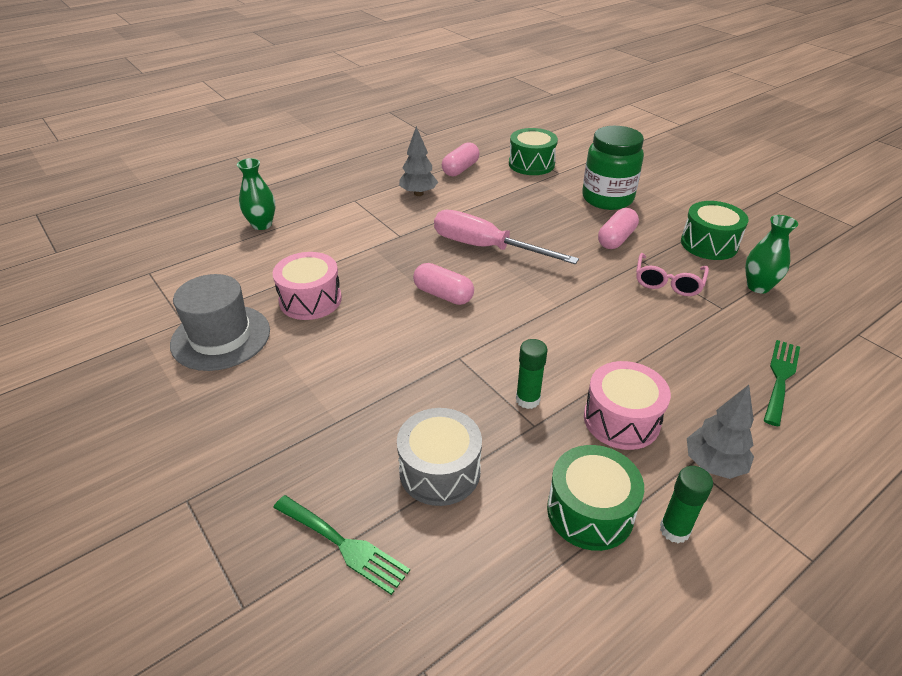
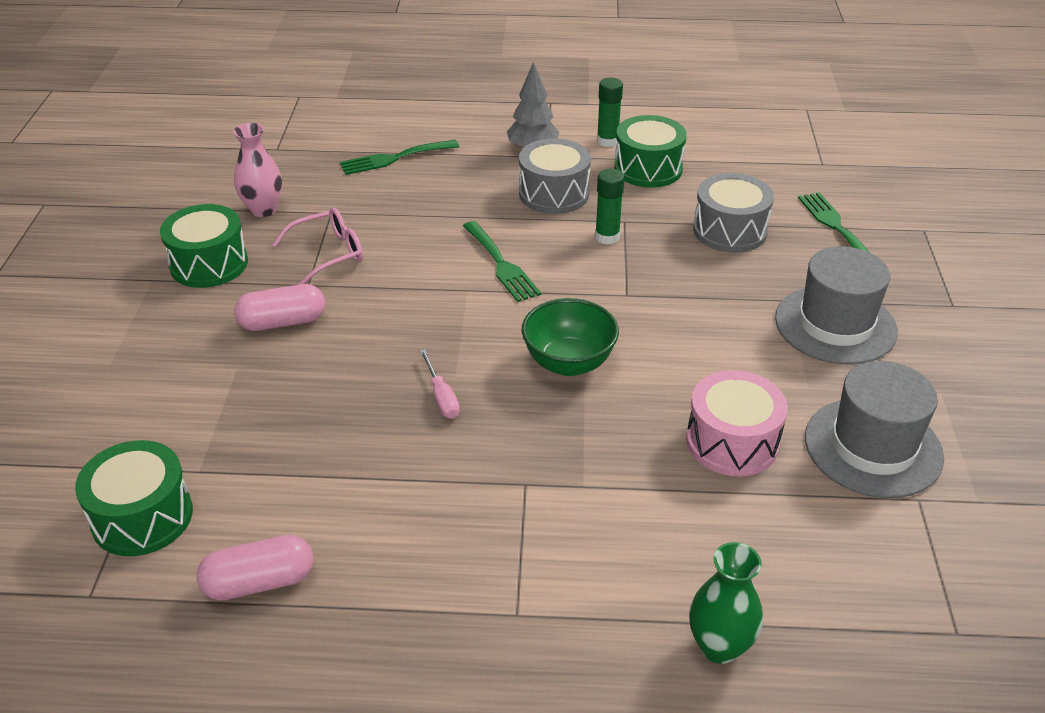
camera: 140 degrees left, 0 degrees up
grey tree [399,126,438,196] -> none
pink capsule [413,263,474,305] -> green bowl [522,298,619,376]
pink screwdriver [434,210,579,264] -> pink screwdriver [420,349,460,419], size x0.42
green jar [582,126,644,210] -> none
pink drum [584,361,671,450] -> grey drum [519,138,591,214]
green vase [745,215,798,293] -> pink vase [233,123,282,217]
none -> green fork [463,221,541,302]
none -> grey hat [775,246,898,365]

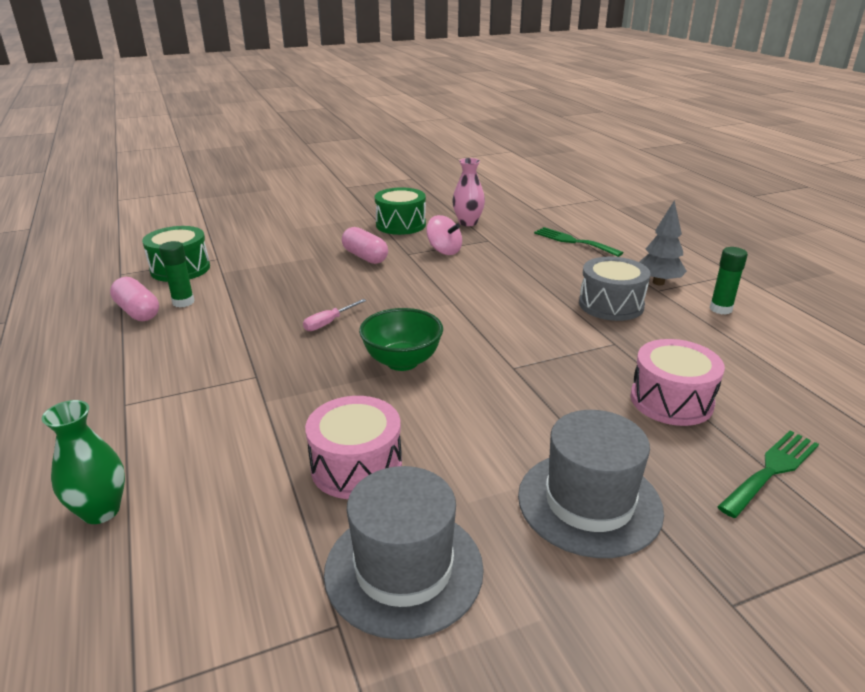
camera: 65 degrees right, 10 degrees down
pink glasses [272,207,363,285] -> pink spinning top [426,215,462,255]
green fork [463,221,541,302] -> none
green glue stick [595,169,625,244] -> green glue stick moved to [159,241,195,307]
green drum [614,115,687,188] -> none
grey drum [693,173,774,253] -> pink drum [630,339,725,426]

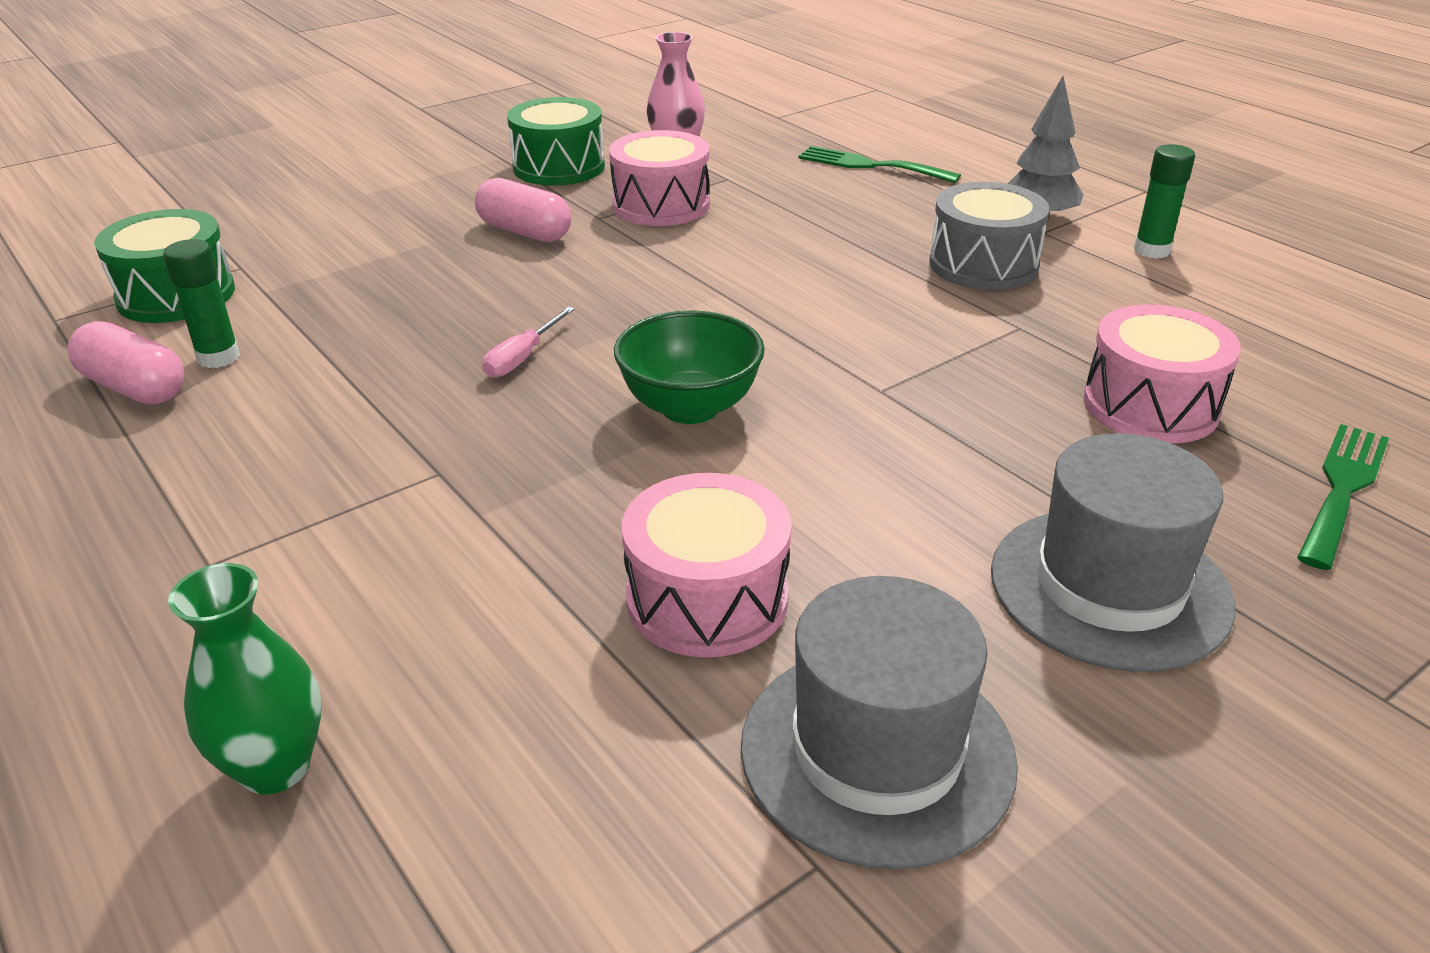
camera: 15 degrees left, 5 degrees up
pink spinning top [426,215,462,255] -> pink drum [609,130,710,226]

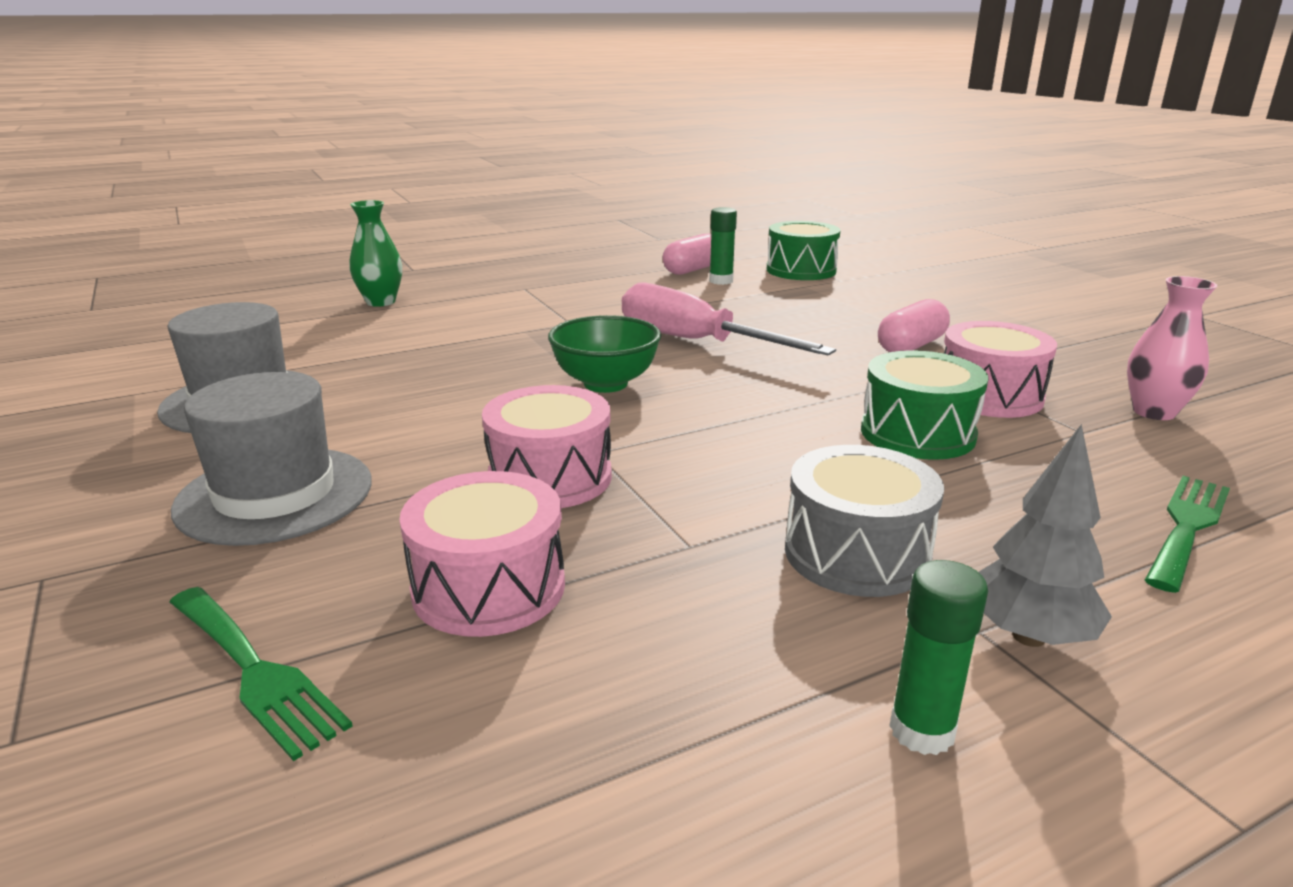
camera: 100 degrees right, 10 degrees down
pink screwdriver [482,307,575,378] -> pink screwdriver [622,283,836,356], size x2.35
green drum [507,97,605,186] -> green drum moved to [861,350,989,460]
pink drum [622,473,792,658] -> pink drum moved to [482,385,612,508]

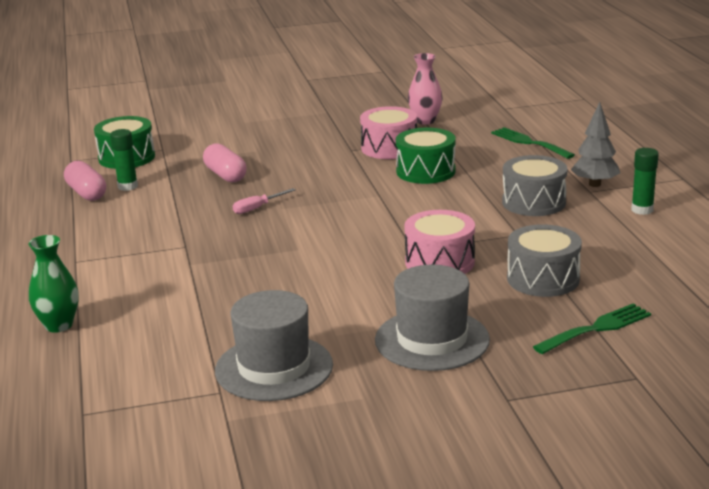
camera: 75 degrees left, 0 degrees up
pink drum [399,471,565,637] -> grey drum [507,224,582,297]
green bowl [548,315,661,393] -> none
pink screwdriver [622,283,836,356] -> pink screwdriver [233,188,296,214], size x0.42
pink capsule [878,299,950,352] -> pink capsule moved to [203,143,246,183]

